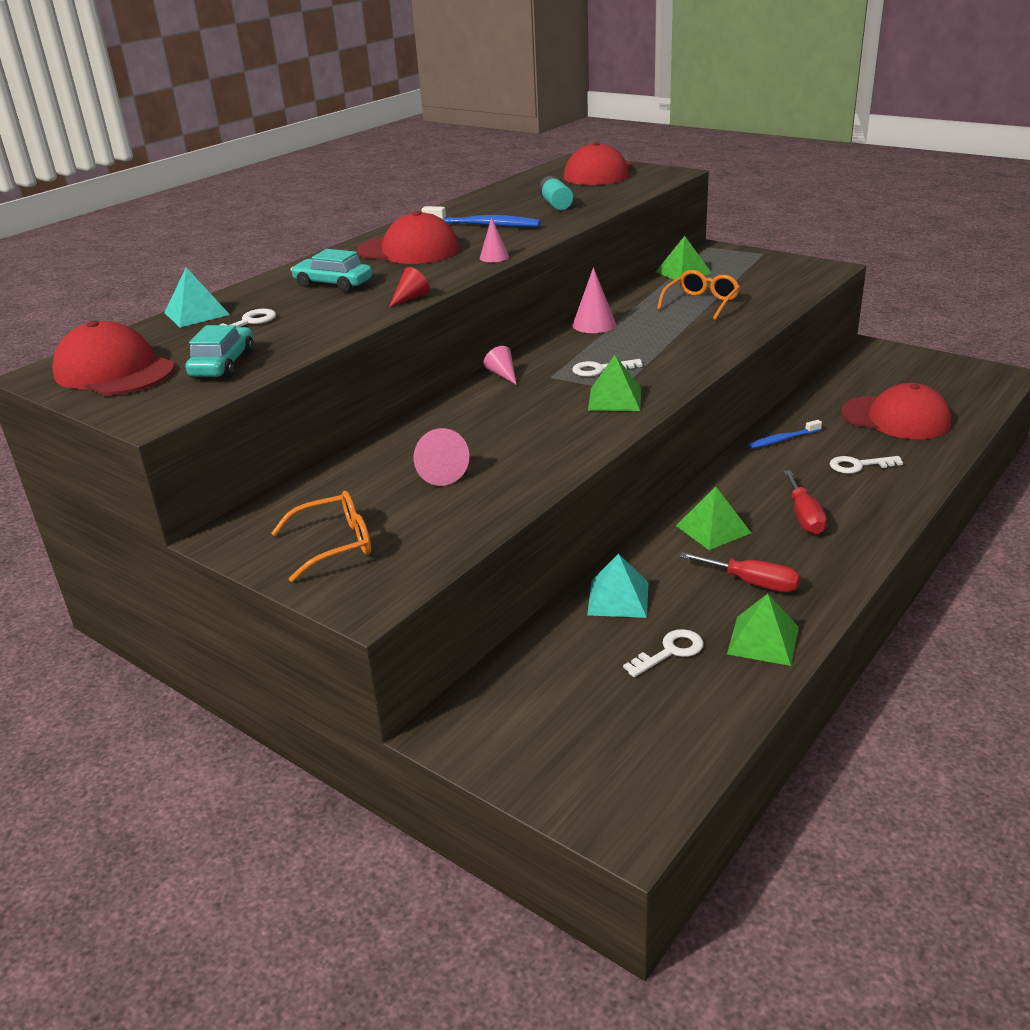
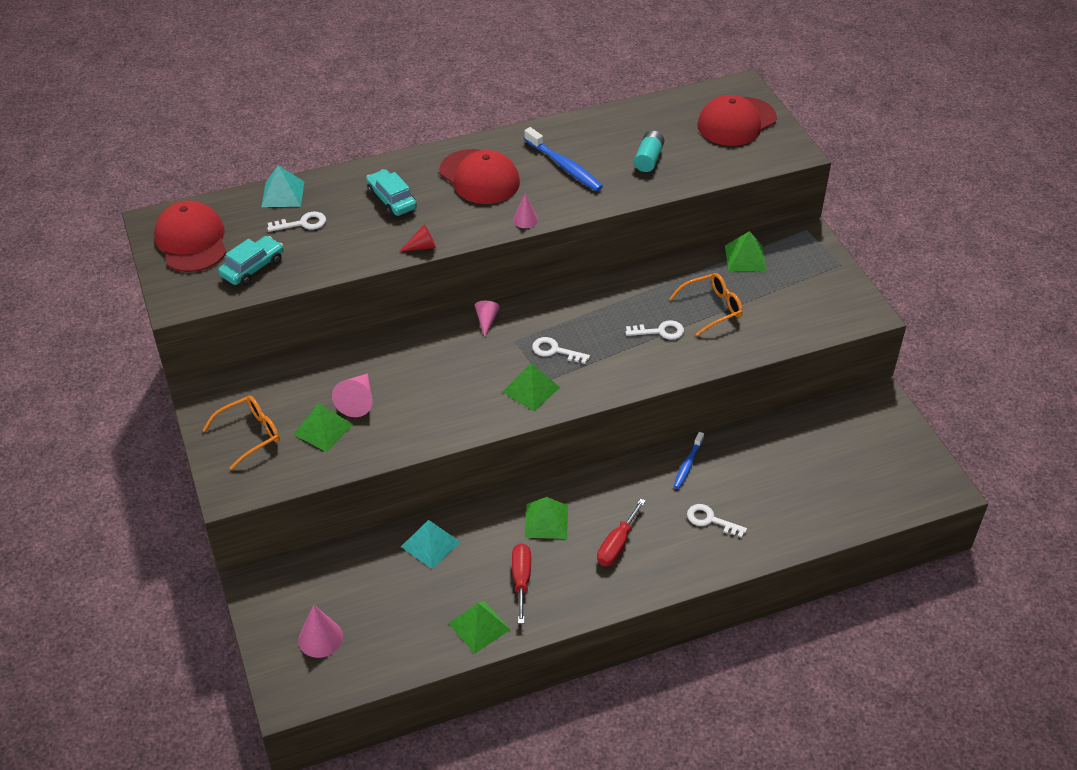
camera: 30 degrees right, 15 degrees up
orange glasses [271,491,371,582] -> orange glasses turned 45 degrees counterclockwise [202,395,280,470]
pink cone [573,267,616,333] -> pink cone moved to [298,604,343,658]
white key [623,629,704,677] -> white key moved to [625,320,684,340]
red screwdriver [679,552,800,592] -> red screwdriver turned 150 degrees counterclockwise [512,543,531,624]
blue toothbrush [748,420,822,449] -> blue toothbrush turned 75 degrees counterclockwise [673,432,704,489]
red cap [841,383,951,439] -> none
none -> green pyramid [293,403,353,452]

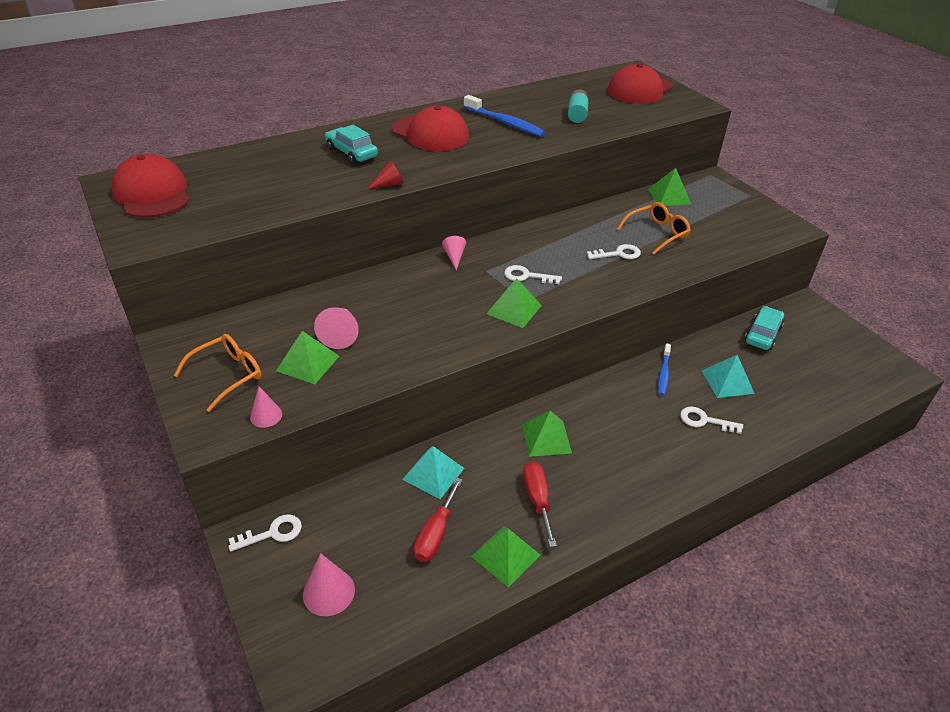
camera: 10 degrees left, 5 degrees down
turquoise car [218,236,283,286] -> turquoise car moved to [744,306,784,350]
turquoise pyramid [261,165,304,207] -> turquoise pyramid moved to [702,355,755,398]
white key [267,212,326,232] -> white key moved to [229,514,302,552]
pink cone [513,193,538,228] -> pink cone moved to [250,386,282,428]
red screwdriver [597,498,646,566] -> red screwdriver moved to [414,478,463,562]

